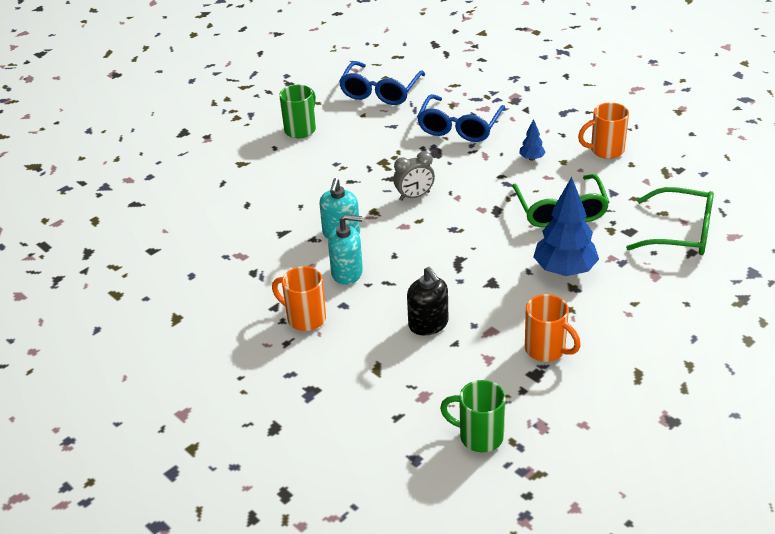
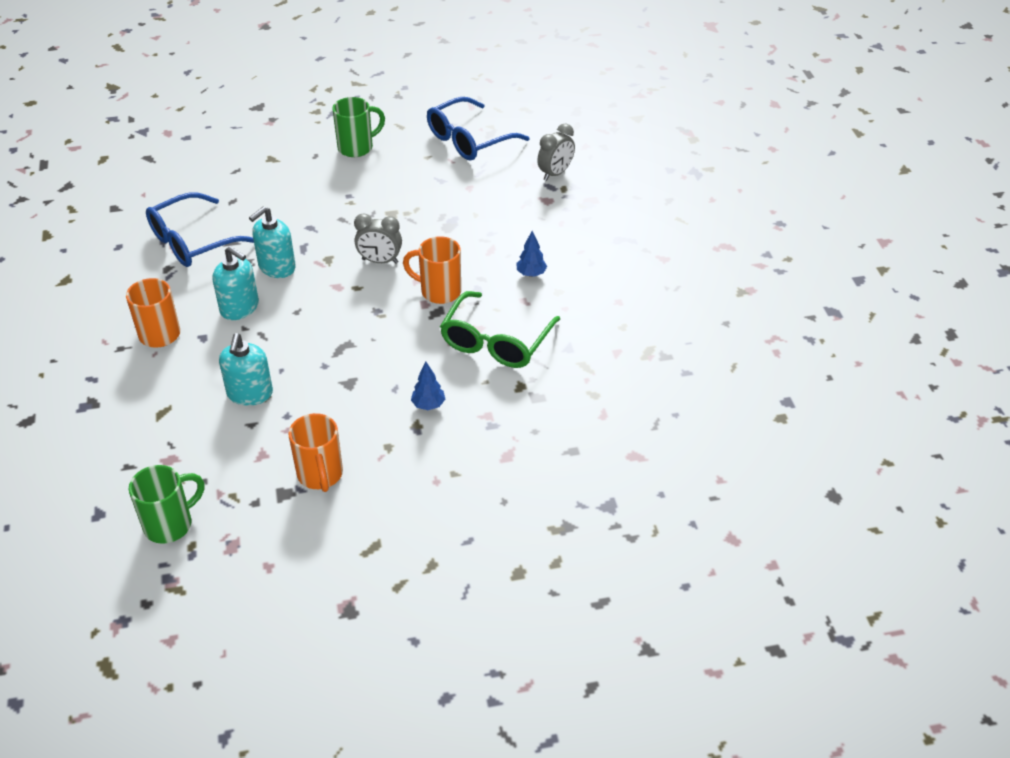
camera: 30 degrees right, 5 degrees up
black soap dispenser [407,267,448,336] -> turquoise soap dispenser [219,333,273,406]
blue glasses [417,94,505,142] -> blue glasses moved to [146,193,254,267]
green mug [440,380,506,452] -> green mug turned 90 degrees clockwise [129,465,204,544]
blue tree [533,177,599,276] -> blue tree [411,362,445,410], size x0.46
orange mug [578,103,629,159] -> orange mug moved to [403,236,461,304]
green glasses [626,187,714,255] -> none
none -> grey clock [537,123,575,181]

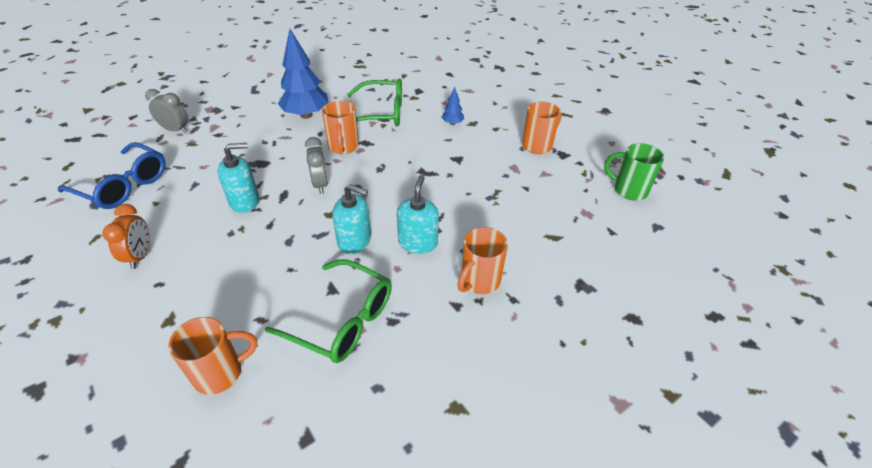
camera: 115 degrees left, 0 degrees up
blue glasses [146,193,254,267] -> green glasses [265,259,392,363]
turquoise soap dispenser [219,333,273,406] -> turquoise soap dispenser moved to [218,143,259,213]
green mug [332,97,385,157] -> orange clock [102,204,150,269]
blue tree [517,231,547,277] -> blue tree [278,29,328,119], size x2.17
none -> orange mug [168,317,257,395]

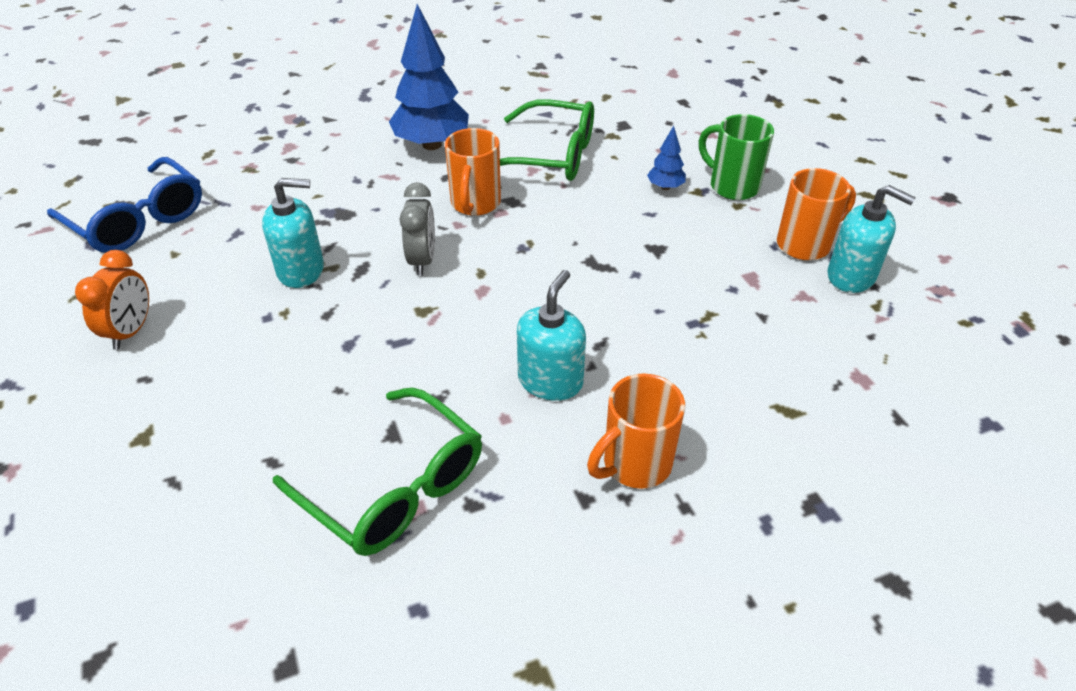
camera: 15 degrees right, 0 degrees up
grey clock [145,89,188,133] -> none
orange mug [168,317,257,395] -> none
turquoise soap dispenser [332,184,371,254] -> turquoise soap dispenser moved to [828,185,916,293]
green mug [604,143,664,201] -> green mug moved to [699,114,774,200]

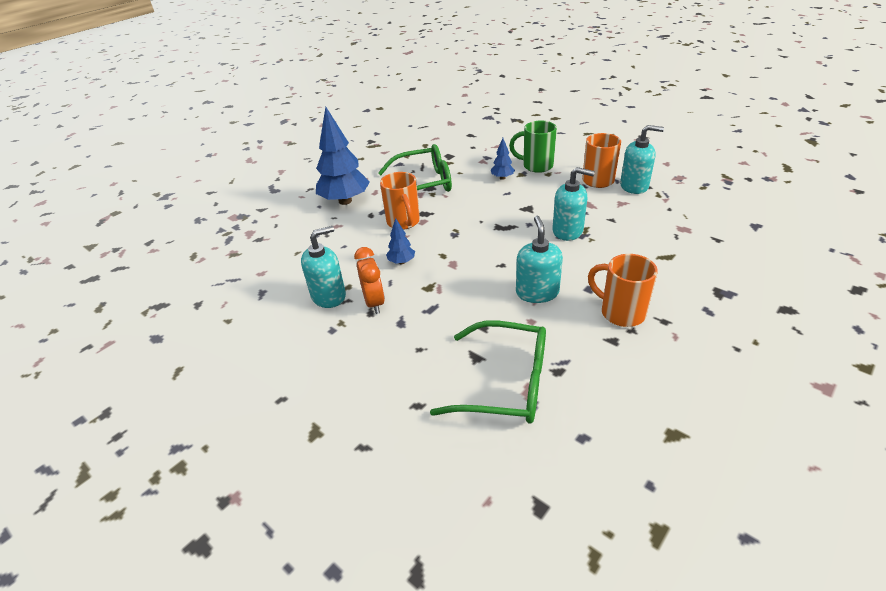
camera: 25 degrees left, 5 degrees down
blue glasses [47,157,202,253] -> none
orange clock [75,250,149,350] -> orange clock moved to [354,247,385,314]
grey clock [400,182,435,276] -> blue tree [386,218,415,264]
orange mug [587,373,685,489] -> orange mug turned 105 degrees clockwise [588,254,658,327]
none -> turquoise soap dispenser [552,167,595,241]

